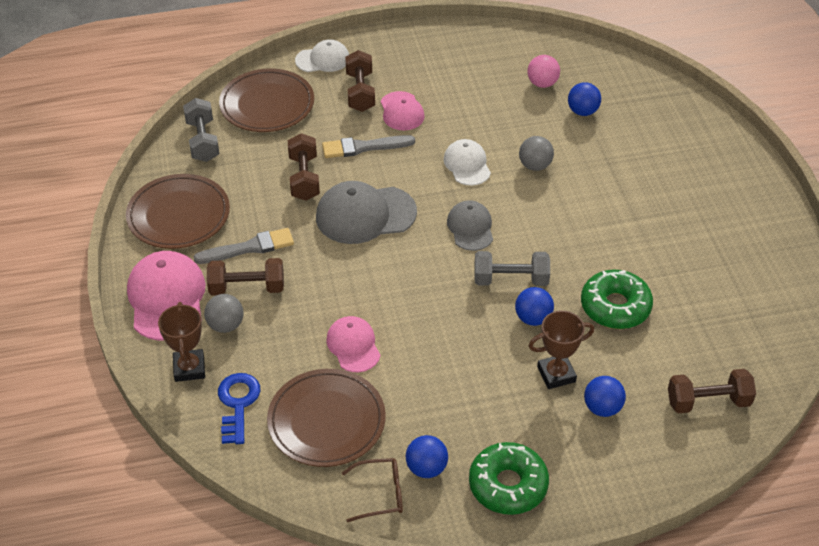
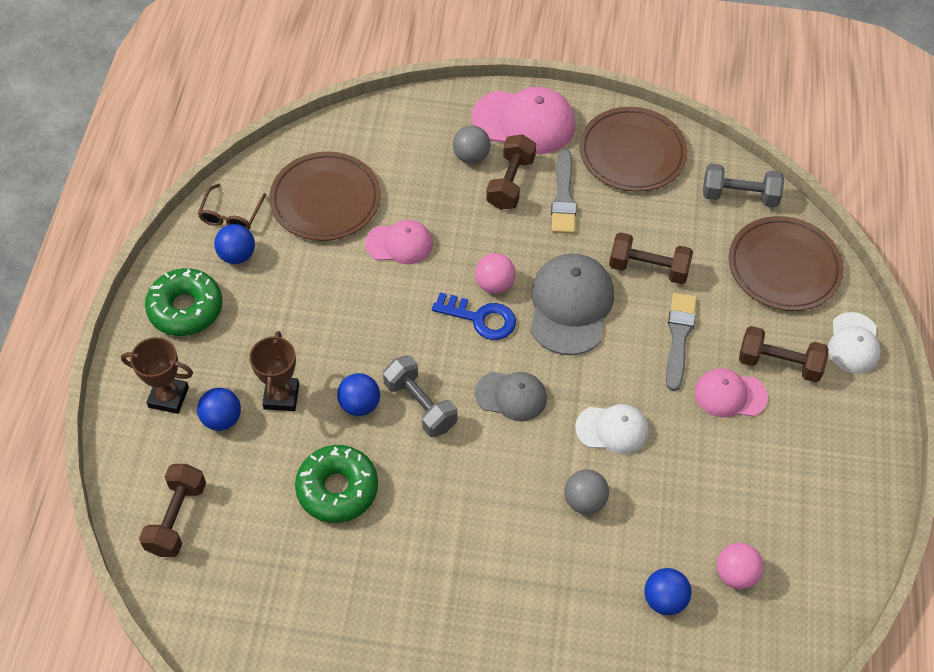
camera: 110 degrees right, 10 degrees up
brown trophy [158,302,205,382] -> brown trophy moved to [121,337,193,414]
blue key [218,373,260,444] -> blue key moved to [432,292,516,340]
grey dumbbell [474,251,550,286] -> grey dumbbell turned 60 degrees counterclockwise [383,355,457,437]
none -> pink ball [475,253,516,294]

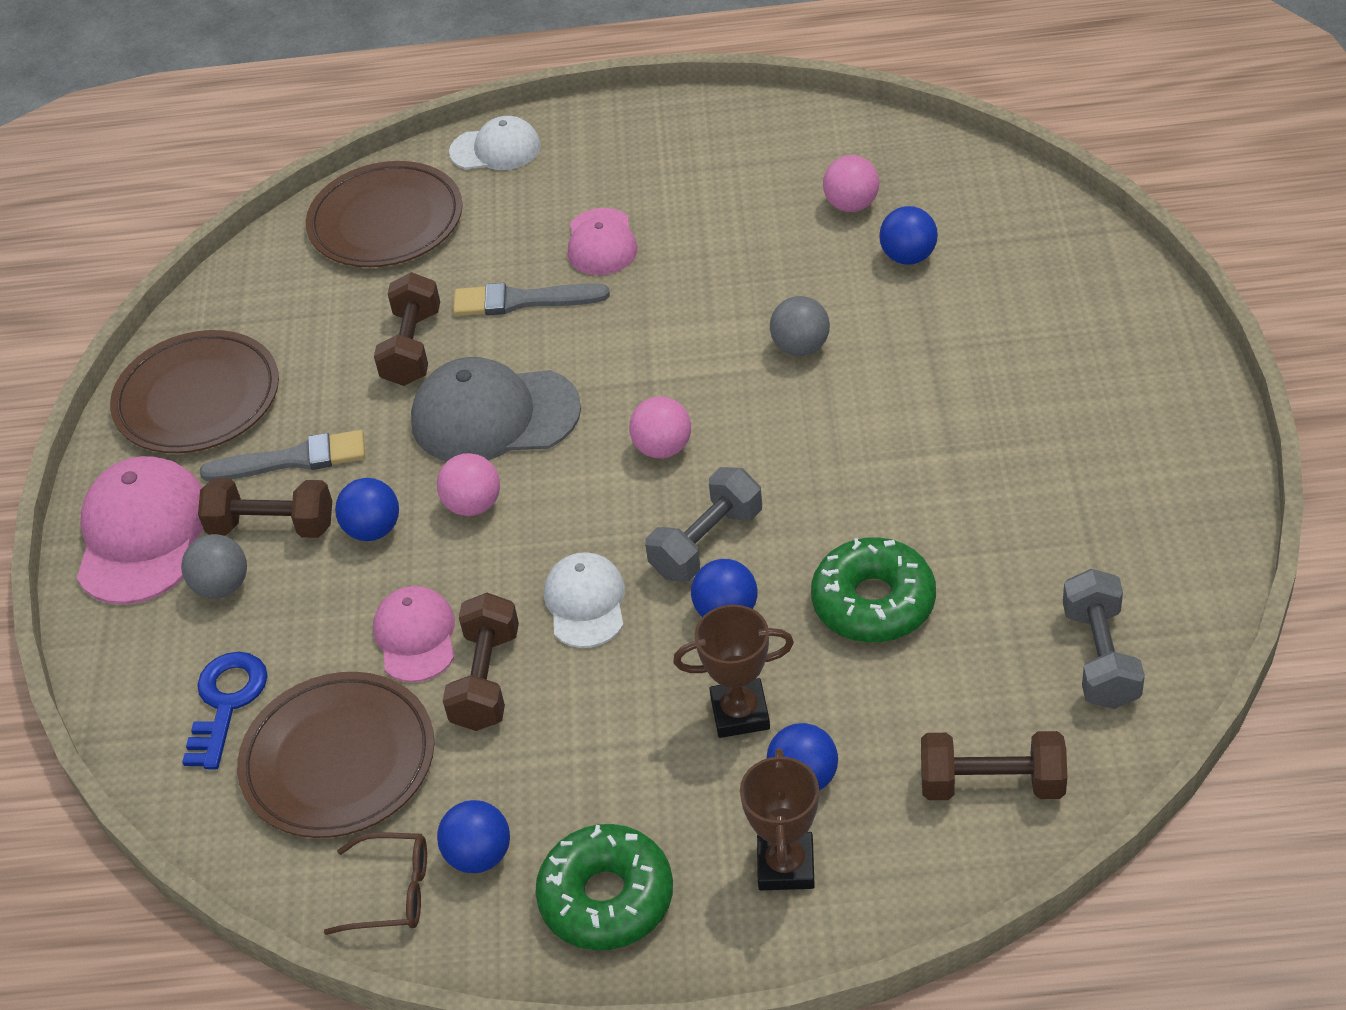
camera: 95 degrees left, 10 degrees down
blue key [432,292,516,340] -> blue key moved to [182,652,268,769]
grey cap [475,372,547,421] -> pink ball [629,396,691,458]
white cap [575,404,649,455] -> white cap moved to [544,552,625,648]
grey dumbbell [703,164,784,207] -> grey dumbbell moved to [1063,569,1145,709]
brown dumbbell [739,326,828,382] -> brown dumbbell moved to [443,593,519,731]
none -> blue ball [335,478,399,541]

